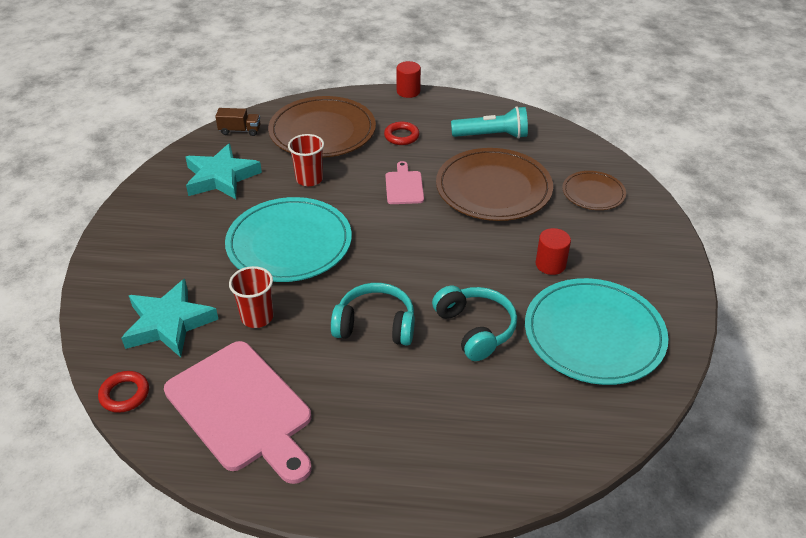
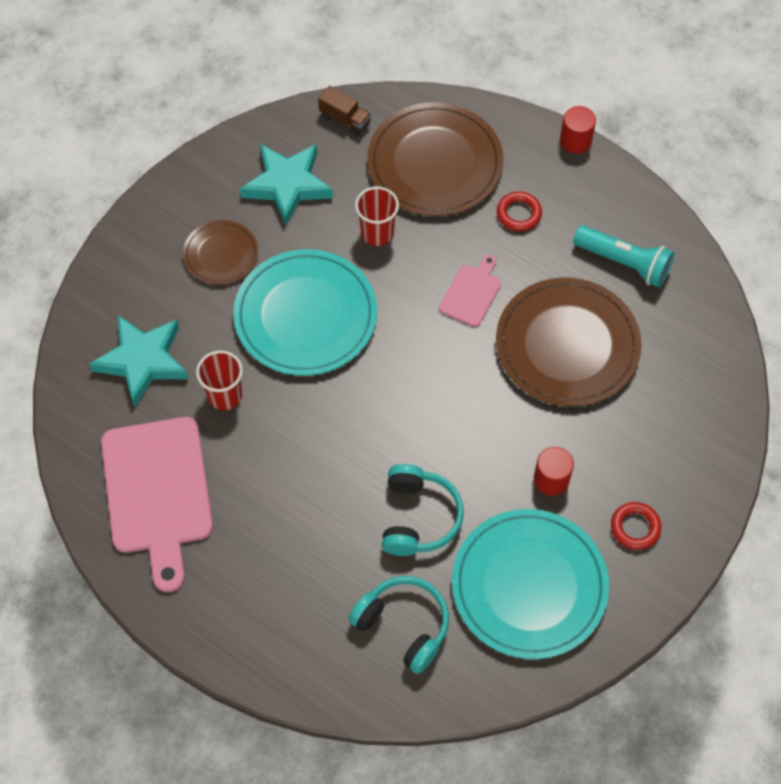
camera: 30 degrees right, 20 degrees up
red ring [98,371,149,413] -> red ring moved to [611,502,662,550]
turquoise headphones [331,283,415,346] -> turquoise headphones moved to [348,576,449,674]
brown plate [562,171,626,210] -> brown plate moved to [183,220,258,285]

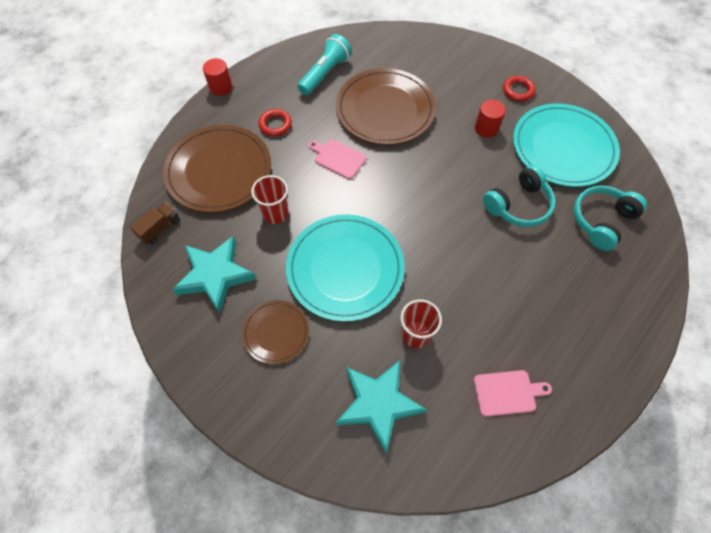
camera: 85 degrees left, 0 degrees up
pink cutting board [101,417,213,592] -> pink cutting board [474,370,552,417], size x0.48
turquoise headphones [382,464,464,556] -> turquoise headphones turned 135 degrees clockwise [483,165,556,227]

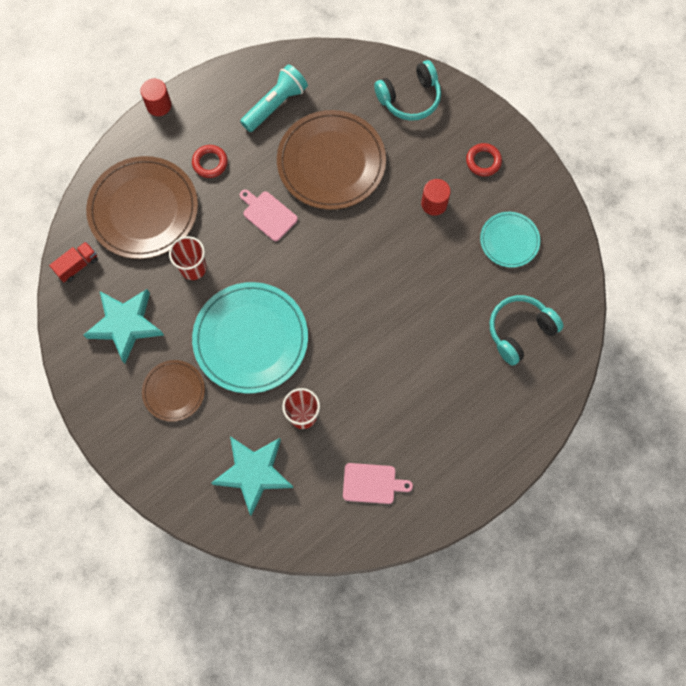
camera: 10 degrees right, 10 degrees up
brown truck [130,202,180,244] -> red truck [49,242,98,282]
turquoise headphones [483,165,556,227] -> turquoise headphones moved to [374,60,441,121]
turquoise plate [513,103,620,187] -> turquoise plate [480,212,540,268], size x0.54

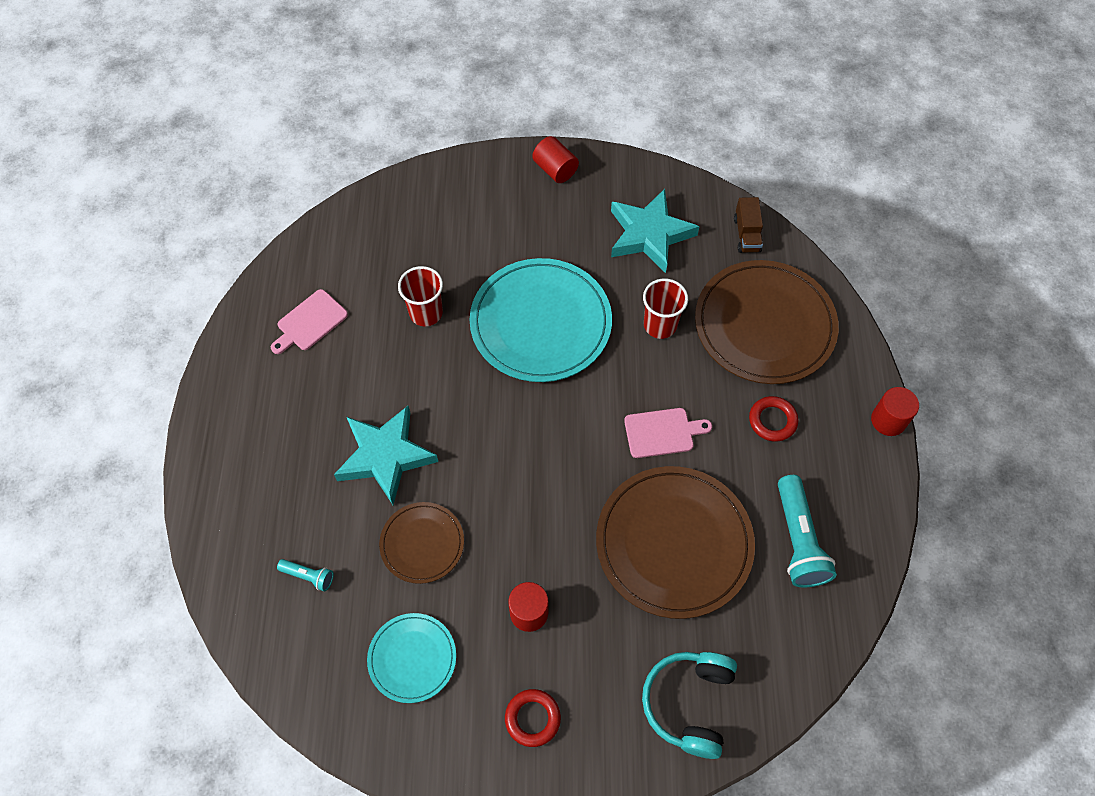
camera: 130 degrees right, 10 degrees down
red truck [49,242,98,282] -> brown truck [734,197,763,253]
brown plate [142,360,205,422] -> brown plate moved to [379,502,464,584]
turquoise star [211,436,293,516] -> turquoise star moved to [334,406,438,505]
turquoise headphones [490,295,564,366] -> turquoise flashlight [277,559,334,591]
none -> red cylinder [532,136,579,183]

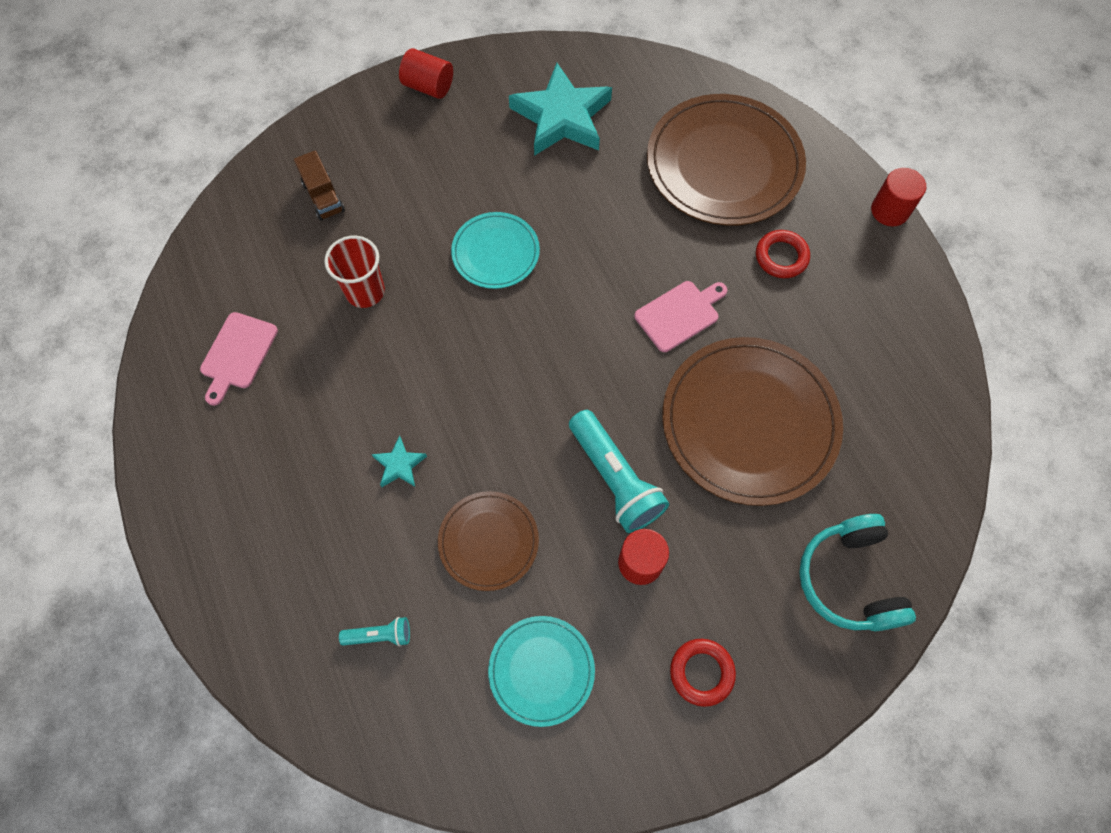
camera: 25 degrees left, 5 degrees up
turquoise star [334,406,438,505] -> turquoise star [372,436,427,487], size x0.44
turquoise plate [470,258,612,382] -> turquoise plate [451,212,540,289], size x0.54
red cup [643,279,688,339] -> none
brown truck [734,197,763,253] -> brown truck moved to [294,151,345,221]
turquoise flashlight [778,475,837,587] -> turquoise flashlight moved to [569,410,669,533]

